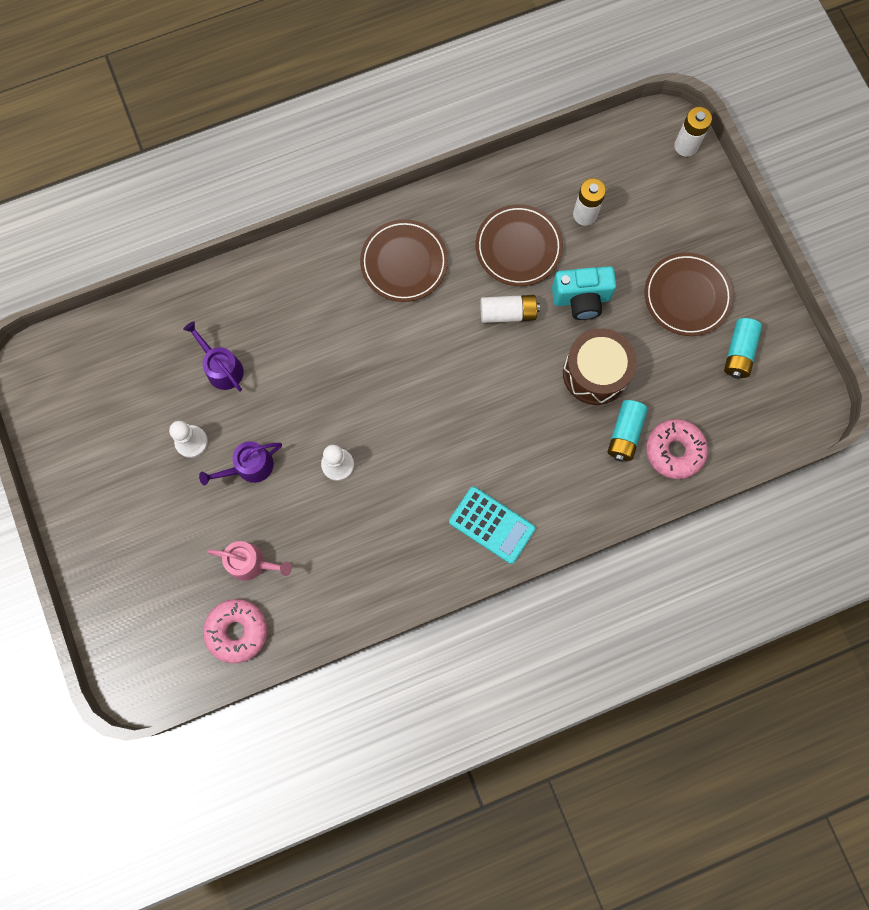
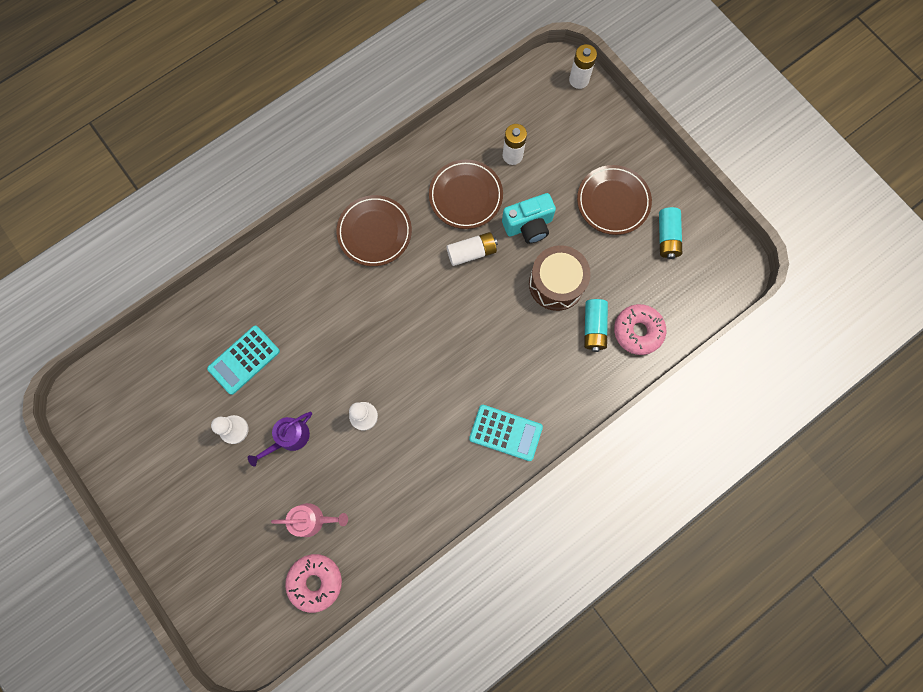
camera: 15 degrees left, 0 degrees up
purple watering can [183,321,244,392] -> turquoise calculator [207,326,280,395]

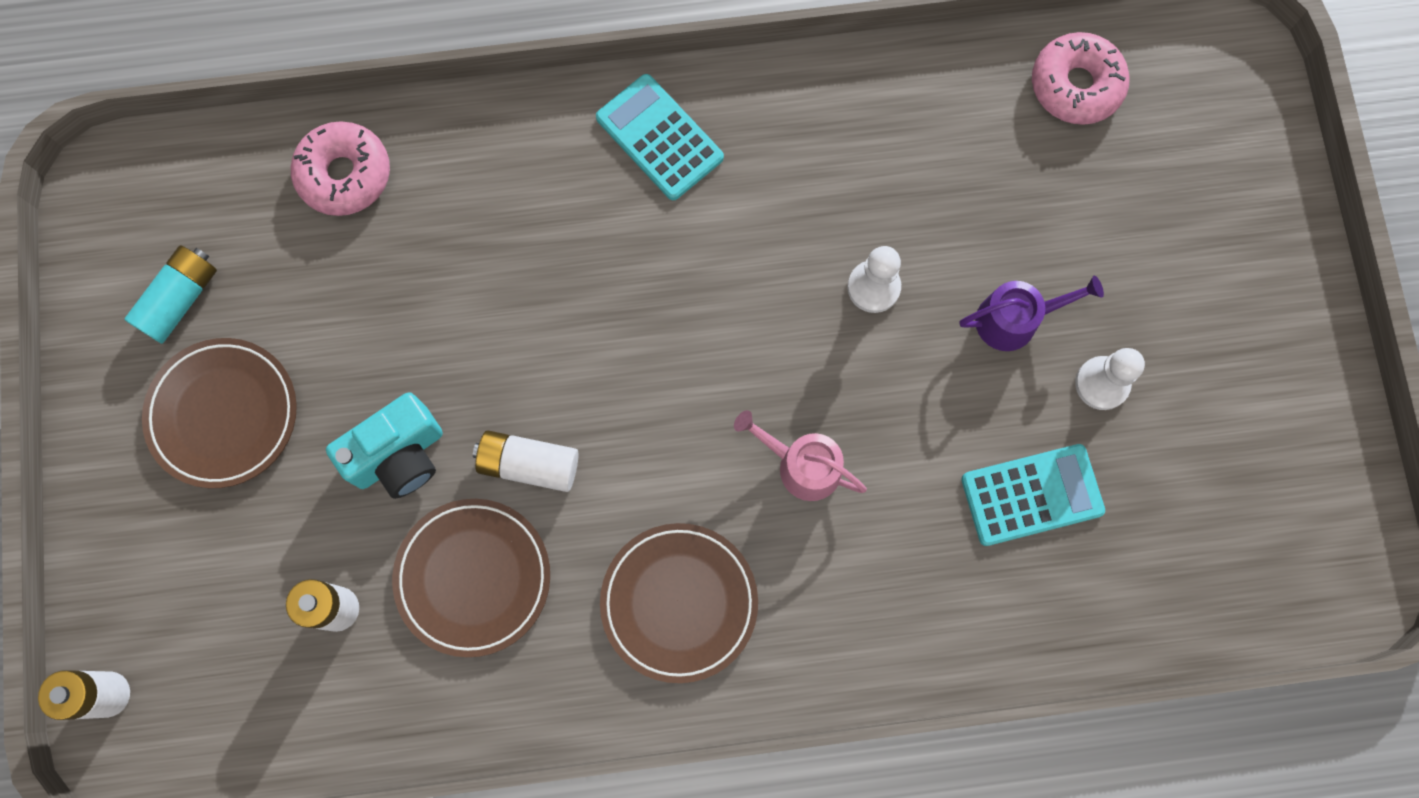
camera: 150 degrees left, 0 degrees up
pink watering can [271,503,348,537] -> pink watering can moved to [734,410,867,501]
turquoise camera [502,193,556,244] -> turquoise camera turned 135 degrees clockwise [326,392,443,499]
brown drum [529,245,591,311] -> none
turquoise battery [584,299,608,352] -> none

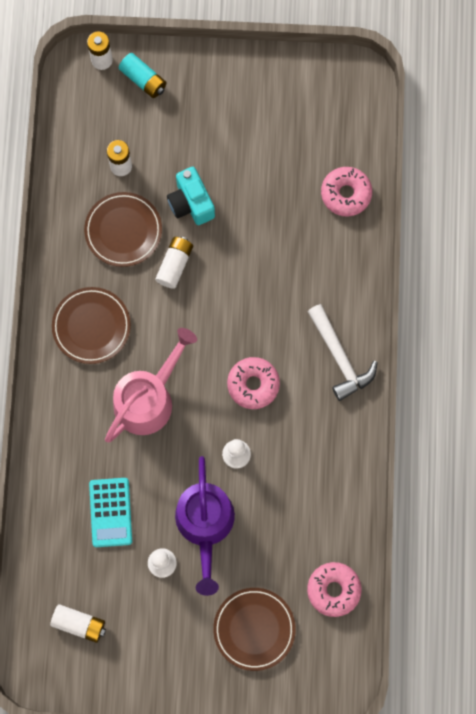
camera: 100 degrees right, 0 degrees up
turquoise battery [124,245,217,344] -> turquoise battery moved to [119,53,166,98]
brown plate [142,338,297,488] -> brown plate moved to [213,588,296,671]
turquoise calculator [596,74,724,200] -> white hammer [307,304,378,401]
pink watering can [734,410,867,501] -> pink watering can [105,328,197,442], size x1.82
purple watering can [959,276,1104,351] -> purple watering can [175,456,235,596], size x1.82
none -> white battery [50,604,106,643]
none -> pink donut [227,357,280,409]

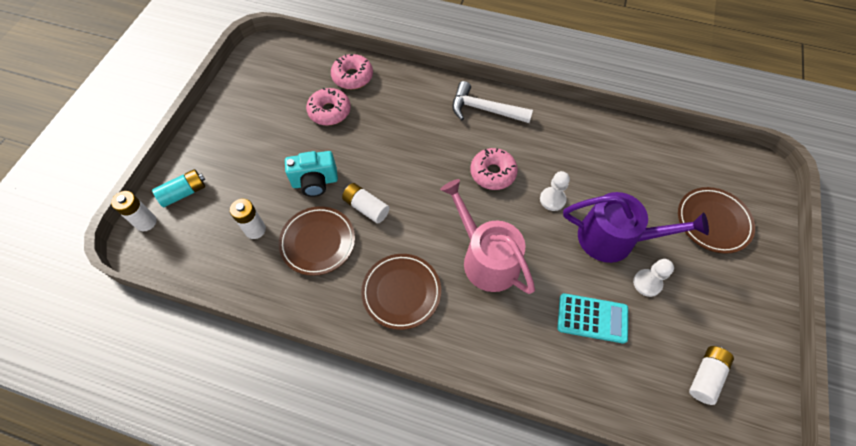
camera: 75 degrees left, 15 degrees down
white hammer [307,304,378,401] -> white hammer turned 150 degrees counterclockwise [452,81,533,123]
pink donut [307,562,362,617] -> pink donut moved to [306,88,351,126]

